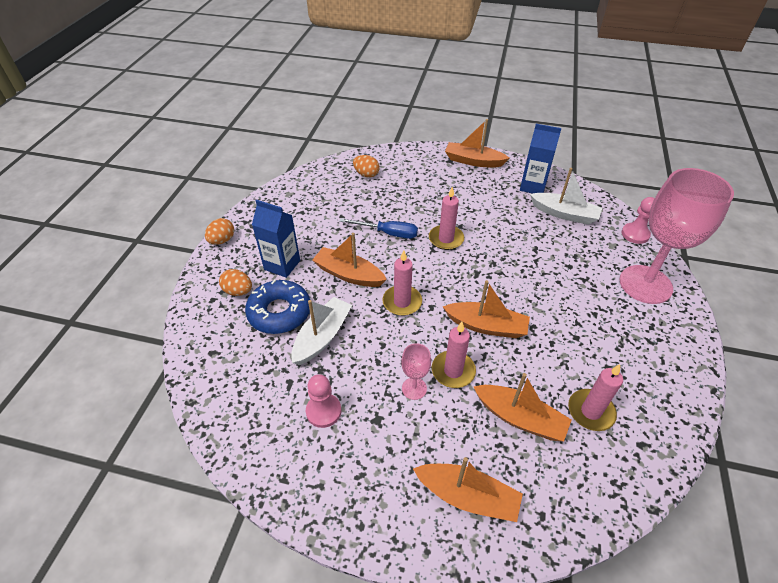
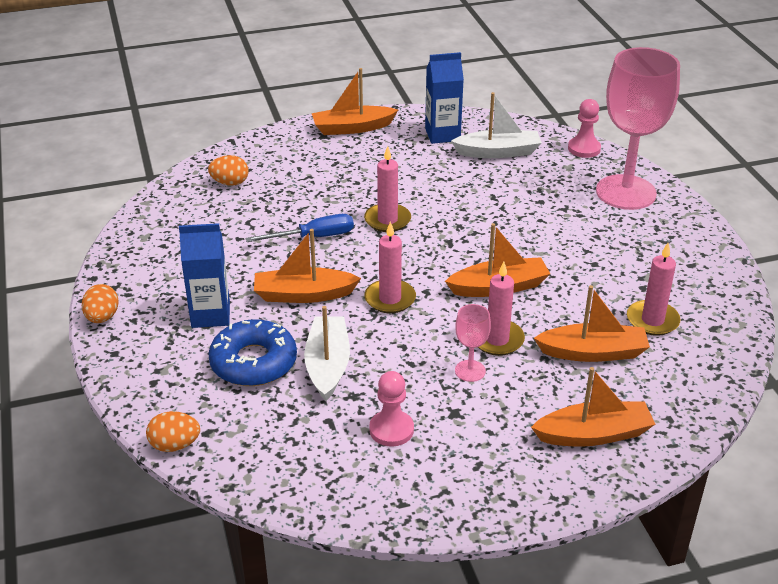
camera: 30 degrees left, 10 degrees down
orange egg [219,269,252,296] -> orange egg moved to [146,411,200,452]

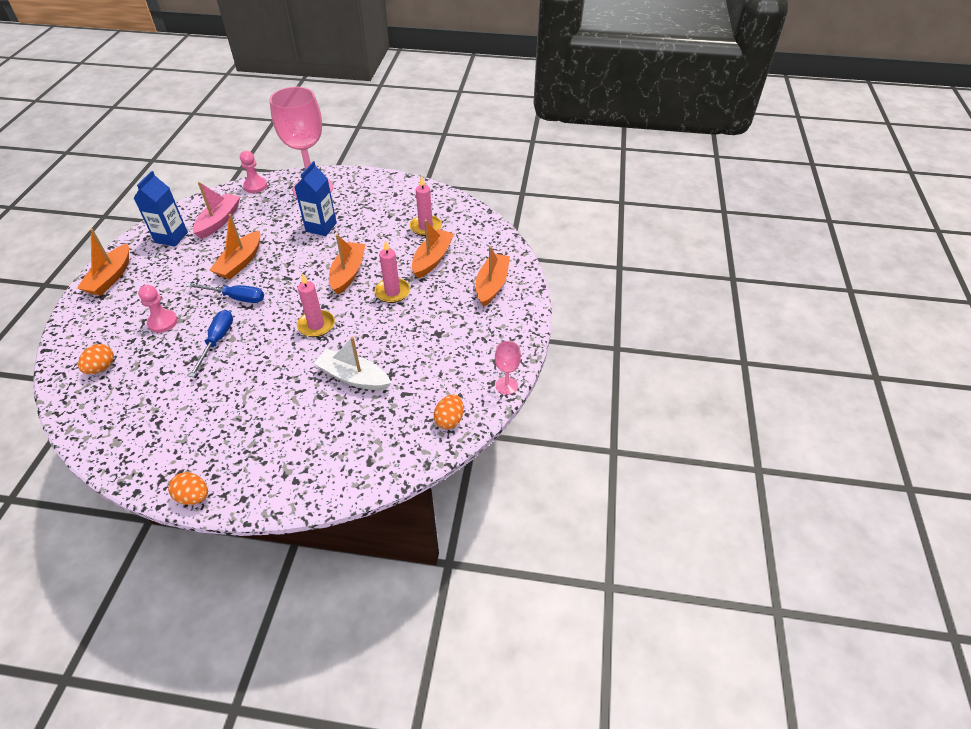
camera: 65 degrees left, 10 degrees up
orange egg [146,411,200,452] -> orange egg moved to [434,394,464,429]
blue carton [179,223,230,328] -> blue carton moved to [295,161,337,236]
blue donut [208,319,297,386] -> none
orange boat [254,229,361,303] -> orange boat moved to [210,214,261,279]
pink candle [364,146,411,232] -> blue screwdriver [186,283,264,303]
pink pawn [369,371,414,447] -> pink pawn moved to [138,285,178,333]
white boat [451,92,542,158] -> pink boat [193,182,240,239]
pink goblet [455,304,491,382] -> pink goblet moved to [495,341,521,395]

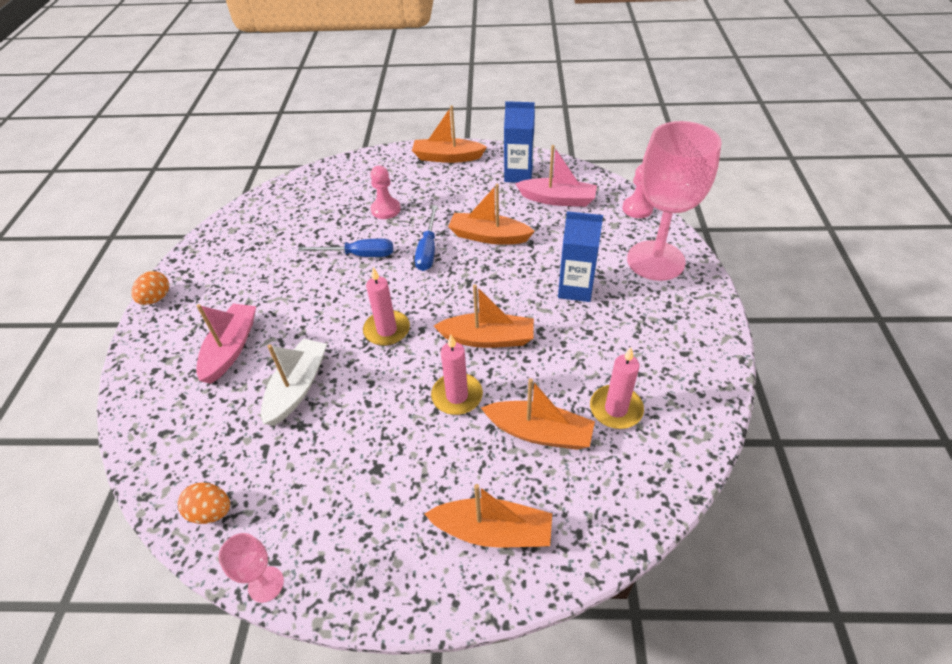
camera: 85 degrees right, 0 degrees up
orange egg [78,344,114,374] -> none
none -> pink boat [196,304,256,384]

